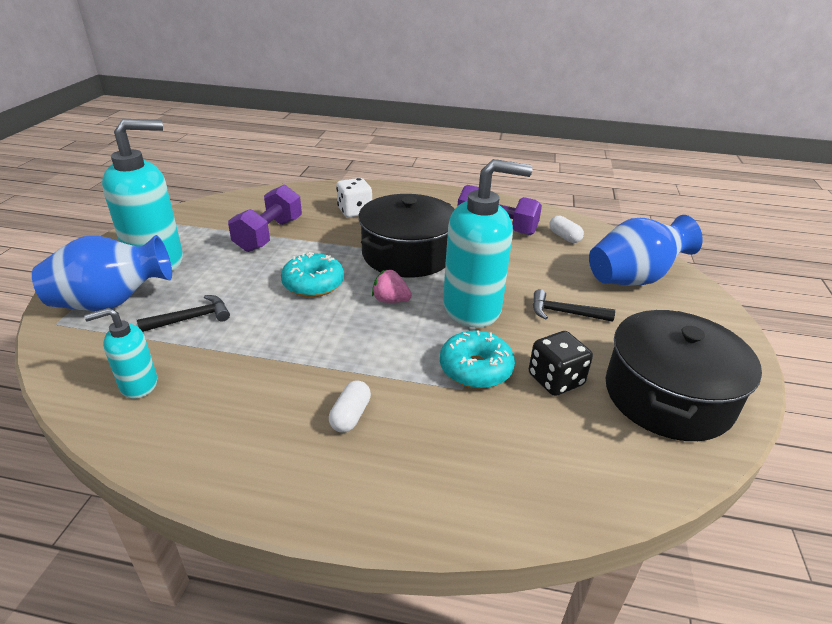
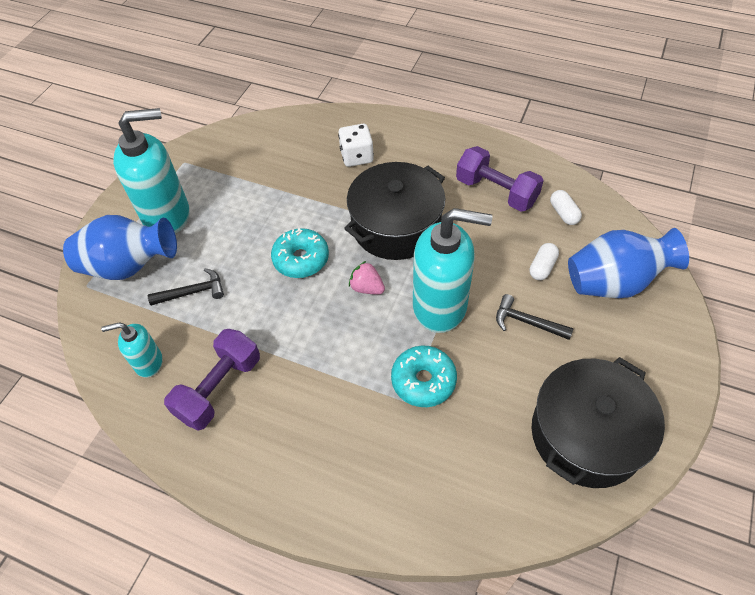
camera: 15 degrees right, 20 degrees up
purple dumbbell [228,185,302,252] -> purple dumbbell moved to [164,329,260,430]
white capsule [329,380,371,433] -> white capsule moved to [529,243,559,280]
black dice [529,331,593,396] -> none

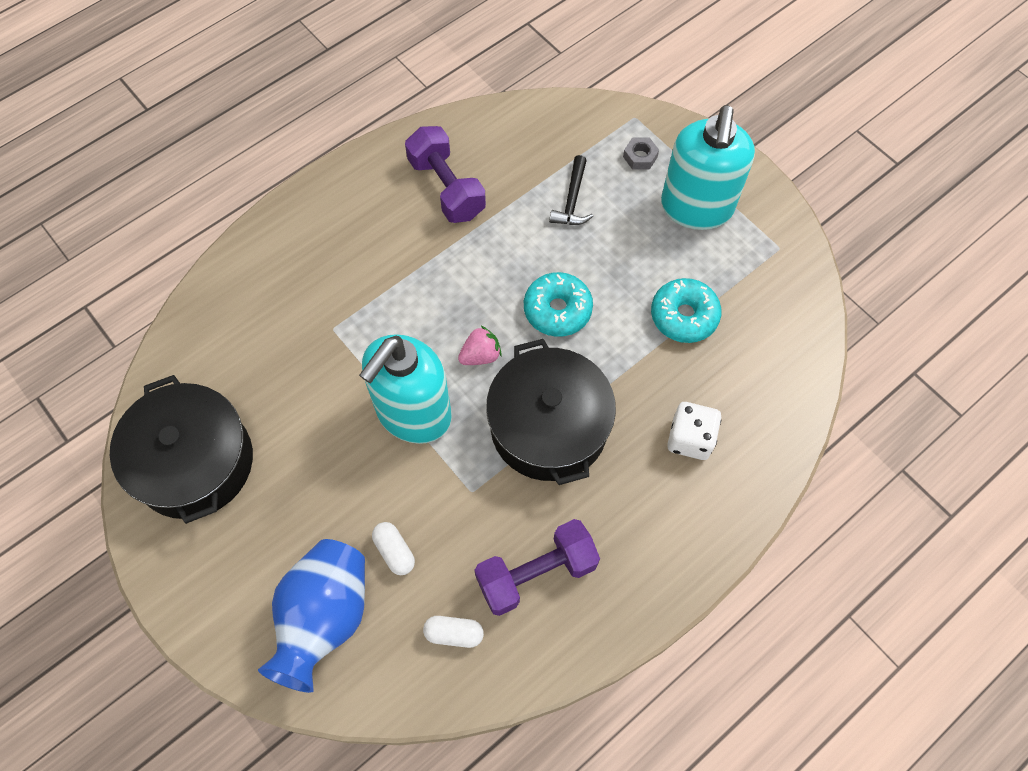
camera: 115 degrees right, 10 degrees up
blue vase [63,215,177,280] -> grey nut [623,137,659,170]
turquoise soap dispenser [101,322,163,378] -> none
turquoise donut [391,345,457,407] -> turquoise donut moved to [651,278,722,343]
black hammer [496,294,574,340] -> none

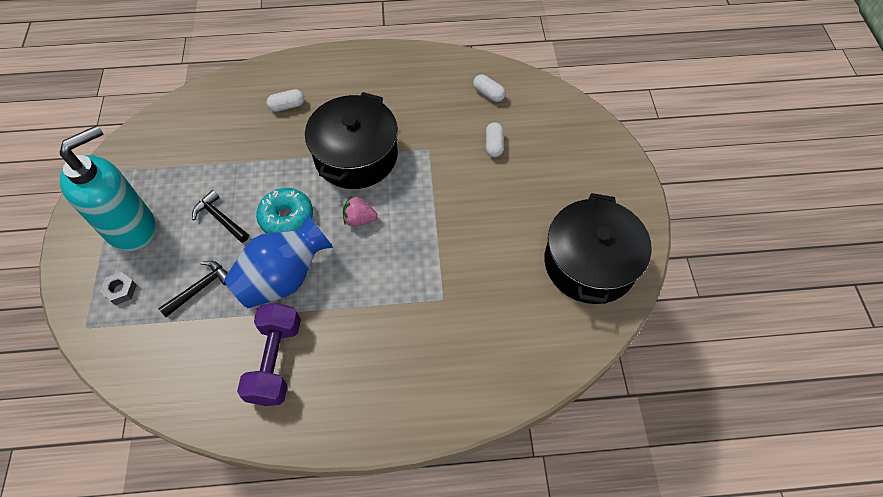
camera: 145 degrees left, 5 degrees down
blue vase [258,539,365,693] -> blue vase moved to [224,215,333,308]
turquoise soap dispenser [359,334,452,444] -> none
purple dumbbell [474,519,600,616] -> none
turquoise donut [651,278,722,343] -> none
white dice [667,402,721,460] -> white capsule [266,89,304,112]
none -> black hammer [192,190,249,243]

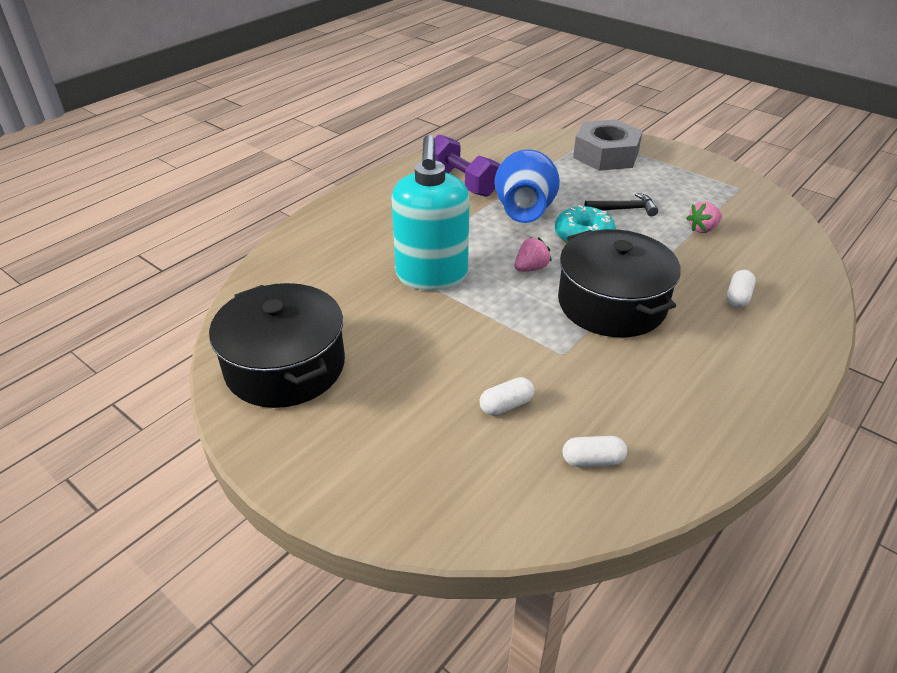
camera: 135 degrees right, 20 degrees down
turquoise soap dispenser [59,125,156,251] -> turquoise soap dispenser moved to [391,135,470,291]
grey nut [100,272,137,305] -> grey nut [573,119,643,171], size x2.50
black hammer [158,261,228,317] -> none
white capsule [486,122,504,157] -> white capsule turned 75 degrees counterclockwise [479,377,535,415]
none -> pink strawberry [686,202,722,233]

